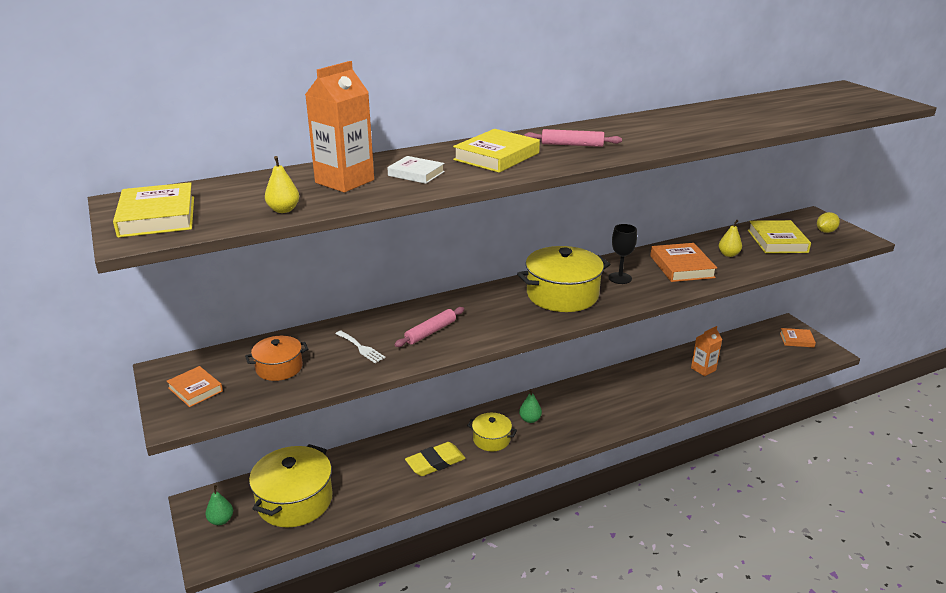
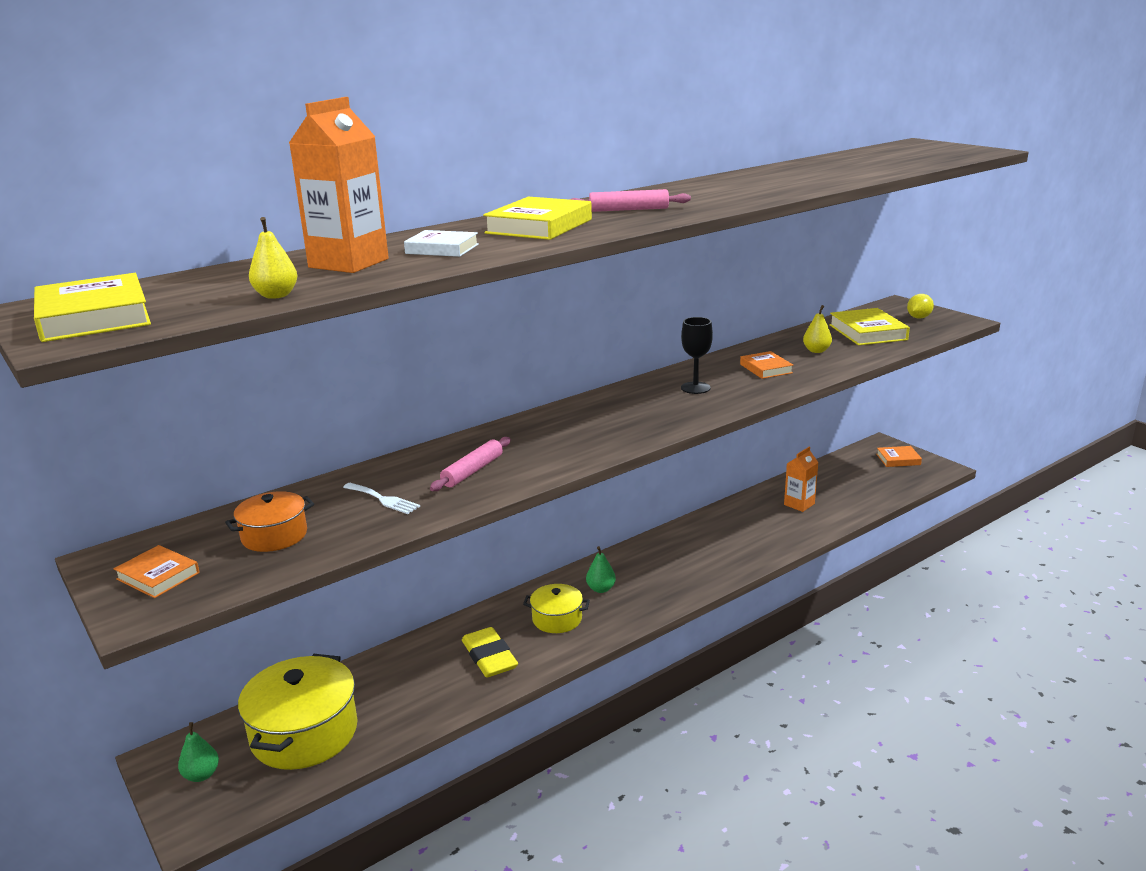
camera: 10 degrees left, 5 degrees down
yellow eraser [405,442,466,476] -> yellow eraser turned 75 degrees counterclockwise [462,627,518,677]
yellow pot [517,246,610,312] -> none
orange book [650,243,717,282] -> orange book [740,351,793,379], size x0.61

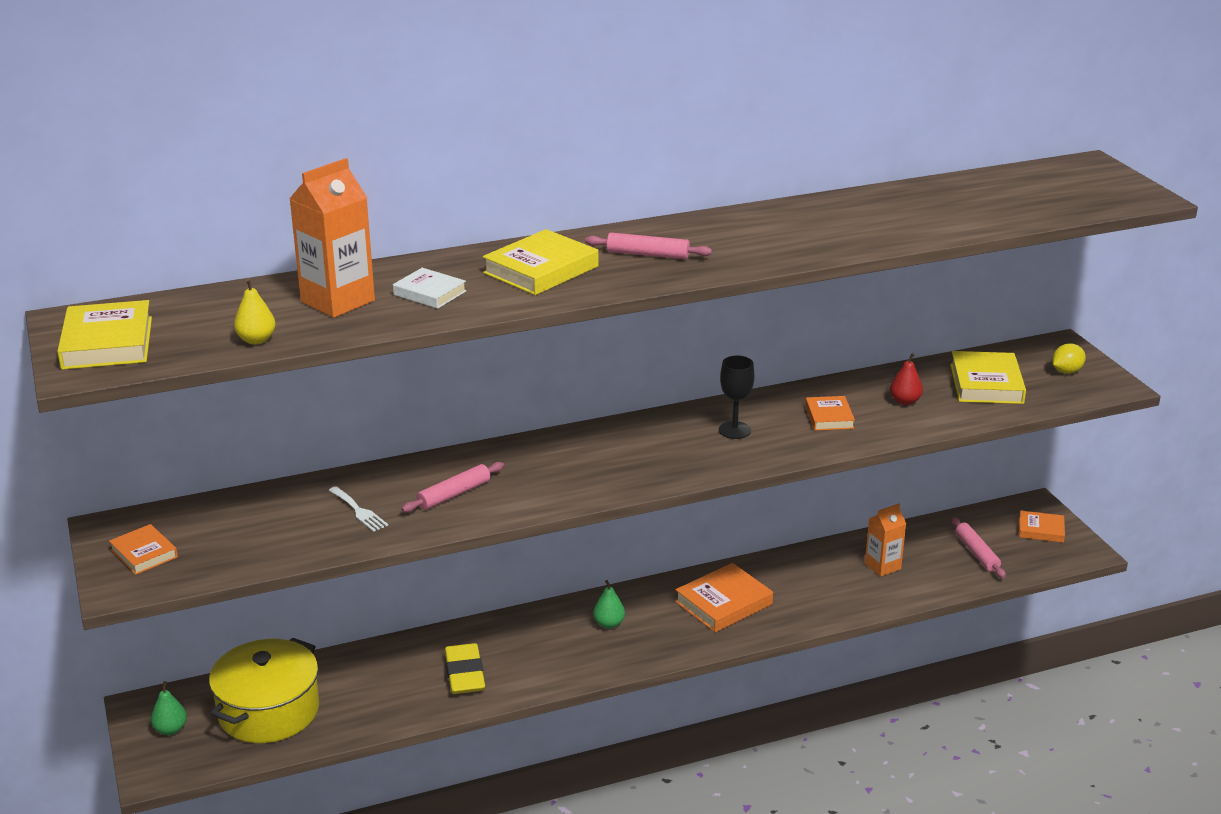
camera: 15 degrees right, 5 degrees up
orange pot [225,491,314,552] -> none
yellow pot [523,584,590,633] -> none
yellow pear [803,305,832,353] -> red pear [890,353,923,405]
none -> orange book [675,563,773,632]
none -> pink rolling pin [951,517,1006,578]

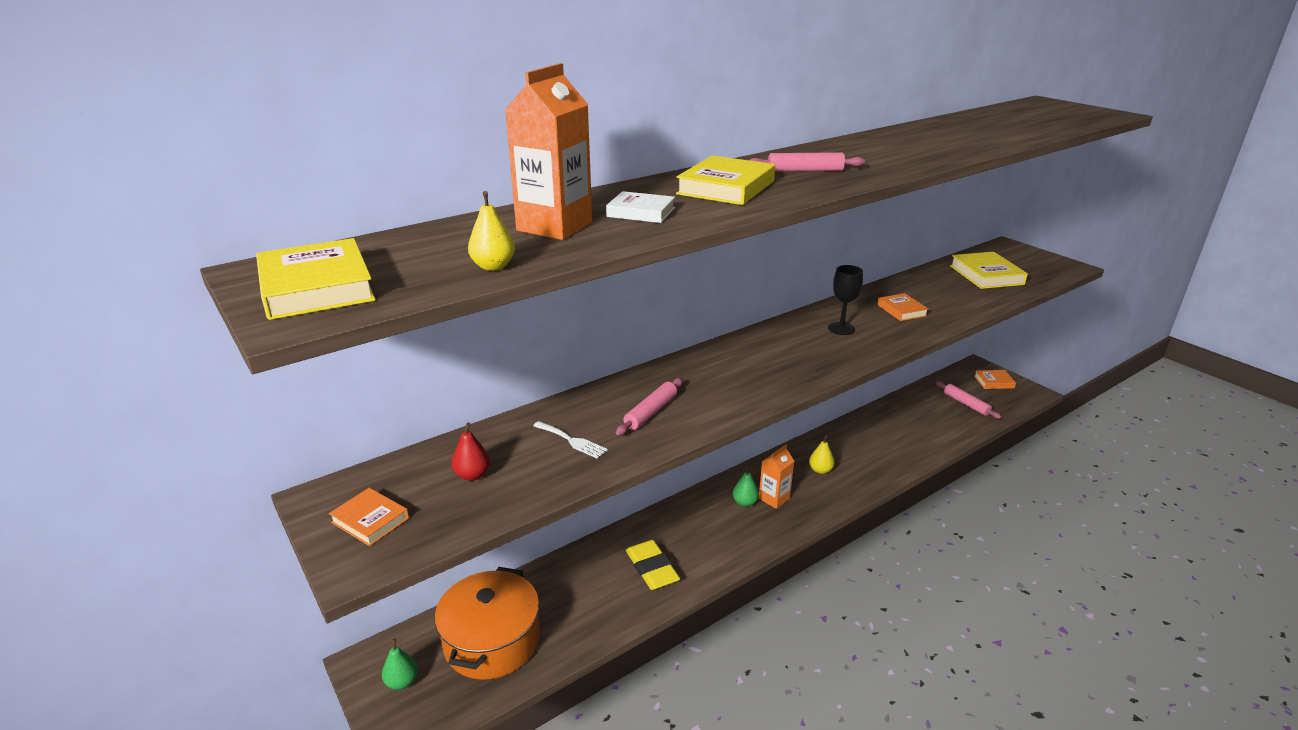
camera: 15 degrees left, 0 degrees up
yellow pot [209,638,319,743] -> orange pot [435,567,540,680]
orange book [675,563,773,632] -> yellow pear [809,435,835,474]
orange carton [865,504,906,577] -> orange carton moved to [759,445,794,509]
red pear [890,353,923,405] -> red pear moved to [452,422,490,481]
yellow lemon [1052,344,1086,374] -> none

